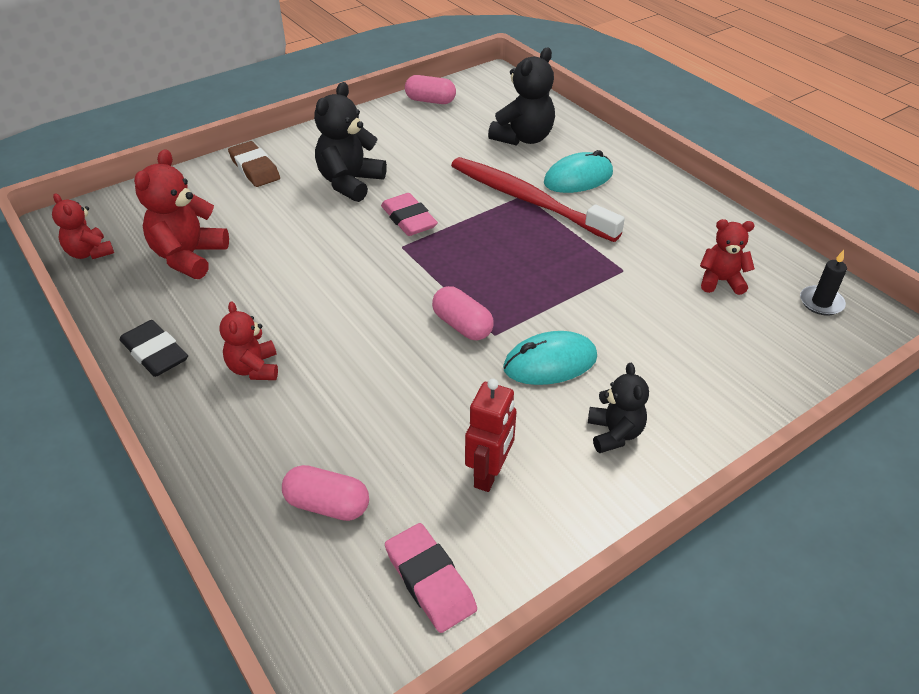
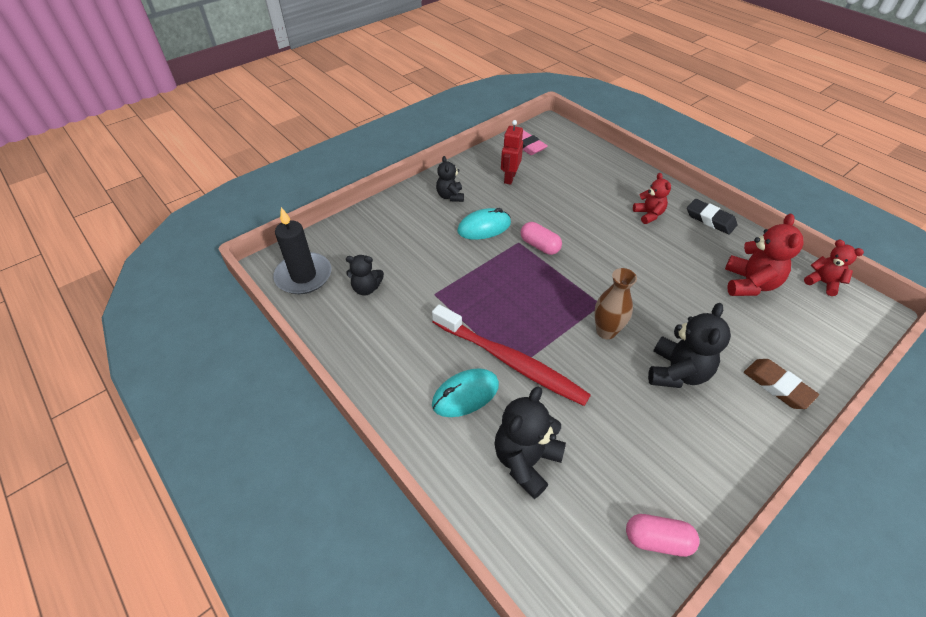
camera: 175 degrees right, 5 degrees up
pink capsule [282,465,369,521] -> none
pink eraser [381,193,438,236] -> brown vase [594,268,637,339]
red teddy bear [700,219,755,295] -> black teddy bear [346,255,384,296]
black candle [800,250,847,316] -> black candle [273,207,331,294], size x1.93

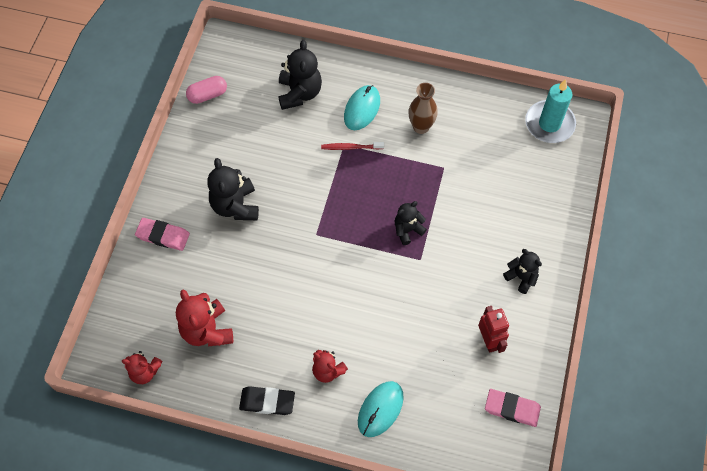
camera: 145 degrees right, 15 degrees up
black candle [273,207,331,294] -> turquoise candle [525,79,576,143]
black teddy bear [346,255,384,296] -> black teddy bear moved to [395,201,427,245]
red toothbrush [432,304,591,406] -> red toothbrush [321,142,384,150], size x0.45
turquoise mouse [457,208,511,240] -> turquoise mouse moved to [358,381,404,437]
pink capsule [521,222,562,255] -> none
brown vase [594,268,637,339] -> brown vase moved to [408,83,438,134]
brown eraser [744,359,819,409] -> pink eraser [135,218,190,251]

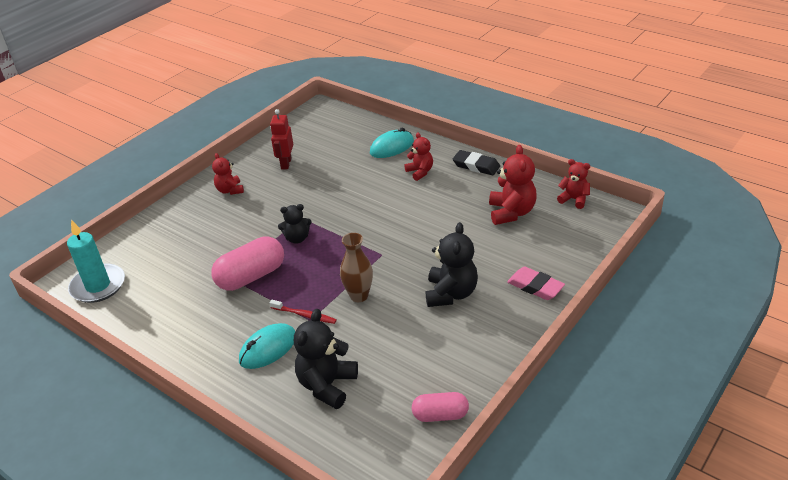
camera: 155 degrees left, 25 degrees down
brown vase [408,83,438,134] -> brown vase moved to [340,233,373,302]
pink eraser [485,389,541,427] -> none
black teddy bear [503,249,542,294] -> red teddy bear [212,153,244,195]
none -> pink capsule [211,236,284,291]

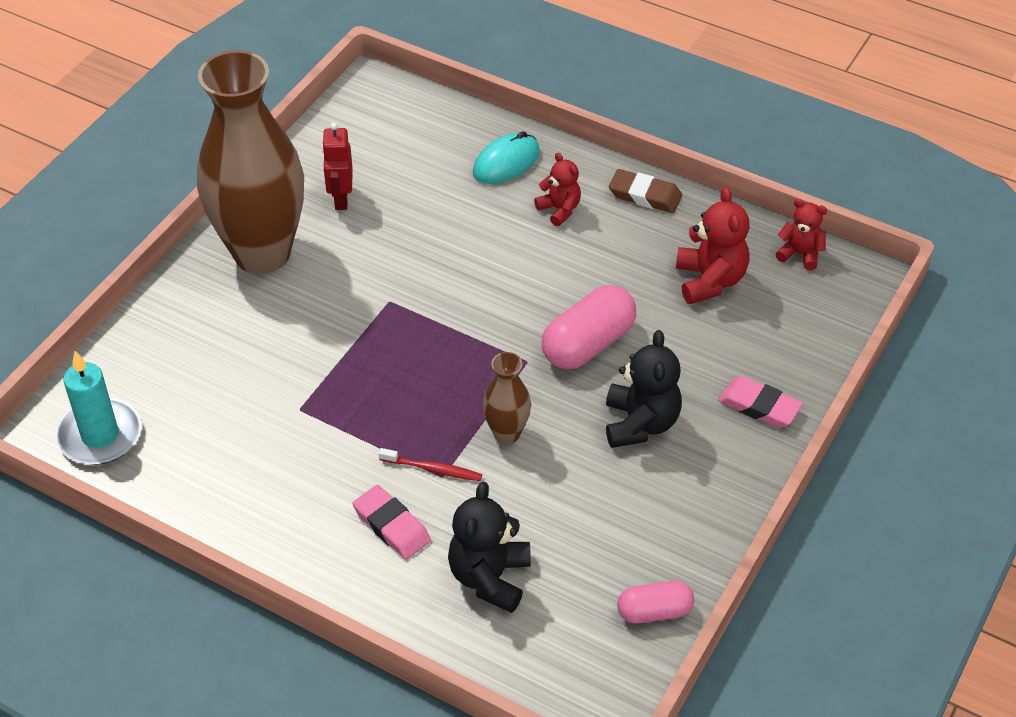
camera: 10 degrees left, 10 degrees up
pink capsule [211,236,284,291] -> pink capsule moved to [542,285,636,369]
red teddy bear [212,153,244,195] -> brown vase [197,50,304,274]
turquoise mouse [239,323,295,369] -> pink eraser [353,485,431,560]
black teddy bear [278,204,312,244] -> none
black eraser [452,150,500,176] -> brown eraser [609,169,682,213]

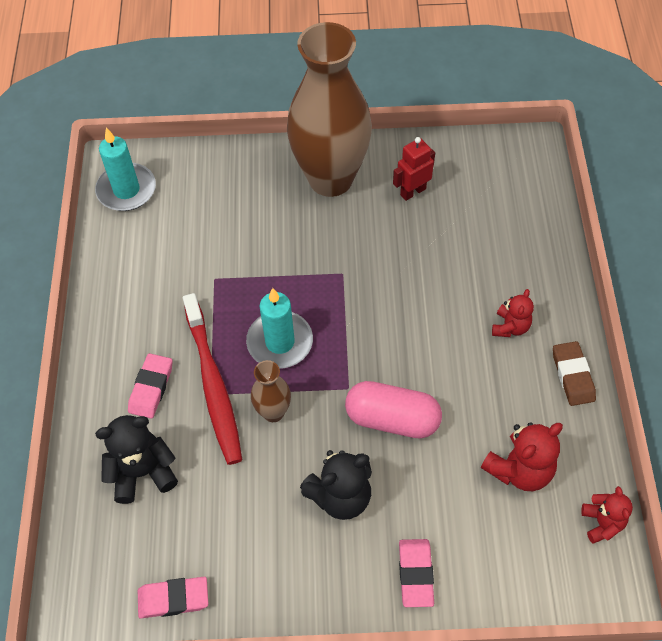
camera: 60 degrees right, 10 degrees up
red toothbrush [379,448,482,481] -> red toothbrush [183,293,242,465], size x2.24
turquoise mouse [473,131,540,184] -> none
pink capsule [617,581,694,624] -> pink eraser [138,577,208,618]
none -> turquoise candle [246,288,313,369]

